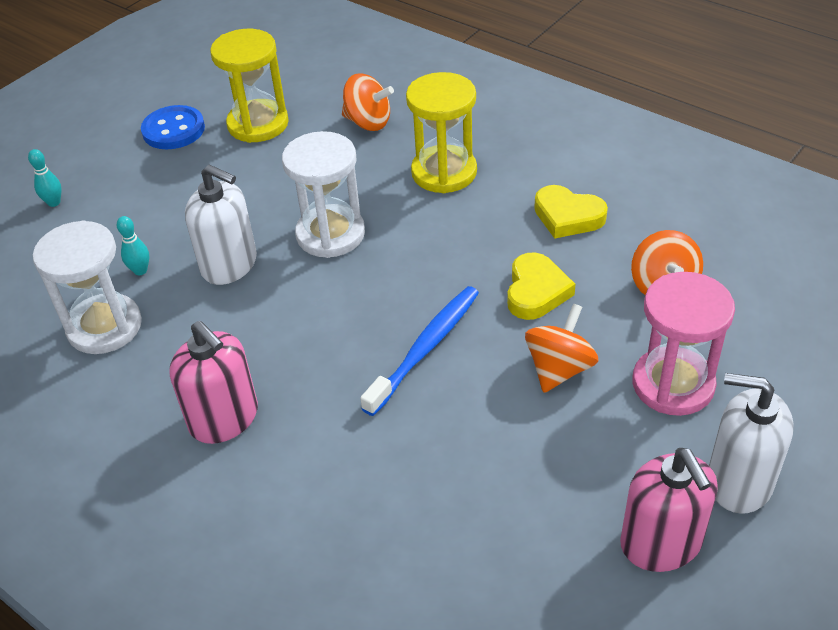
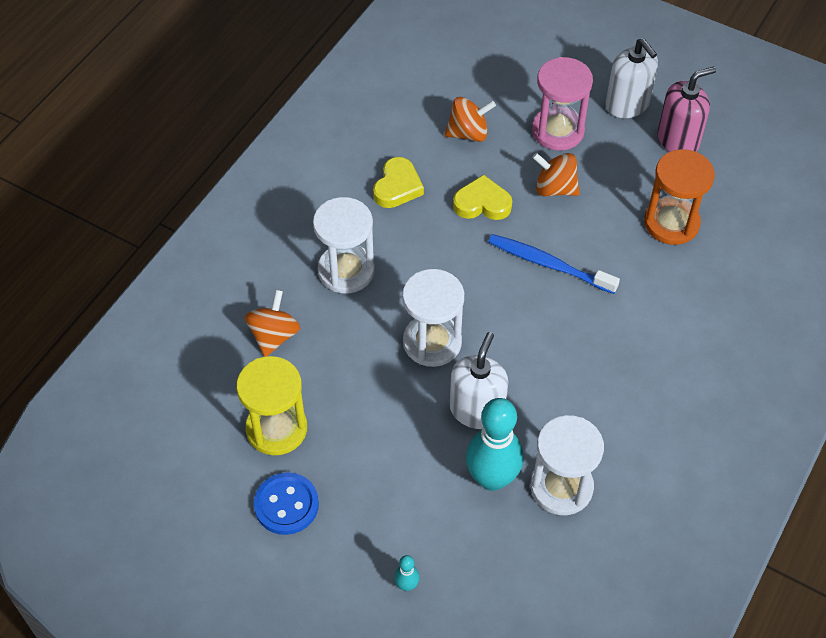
camera: 100 degrees left, 10 degrees up
turquoise bowling pin [117,216,149,275] -> turquoise bowling pin [466,398,523,491], size x2.36
pink soap dispenser [169,321,258,444] -> none
yellow hourglass [406,72,477,193] -> white hourglass [313,197,375,294]
white soap dispenser [709,373,793,514] -> white soap dispenser turned 45 degrees counterclockwise [605,38,658,118]
none -> orange hourglass [644,149,715,245]

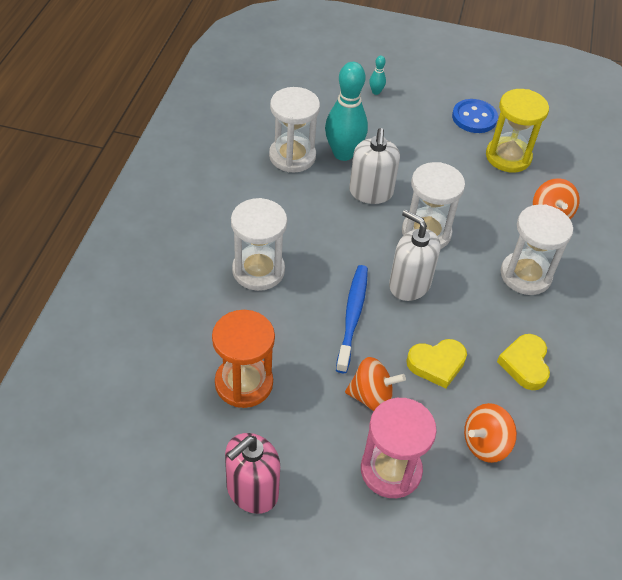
camera: 160 degrees right, 5 degrees down
blue toothbrush [488,234,620,294] -> blue toothbrush turned 90 degrees counterclockwise [336,265,368,373]
white soap dispenser [605,38,658,118] -> white soap dispenser moved to [389,209,440,301]
none -> white hourglass [231,198,287,291]

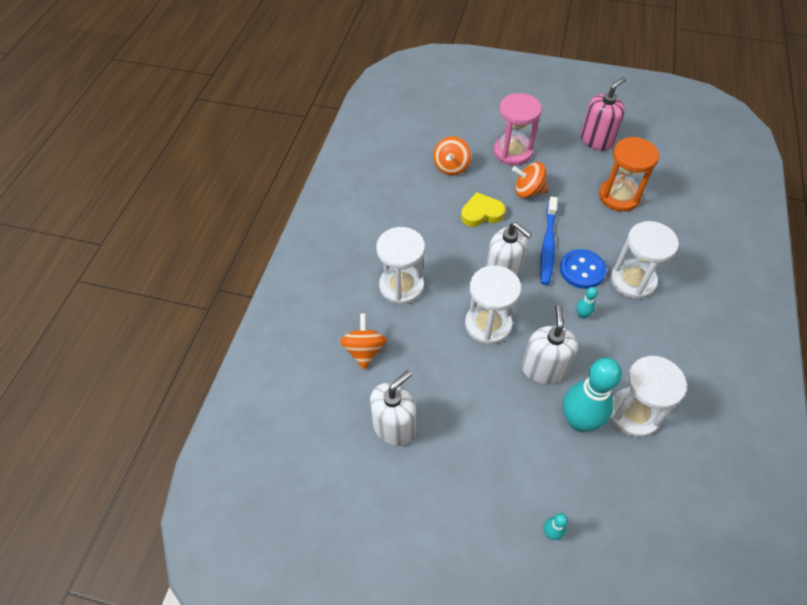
camera: 175 degrees left, 5 degrees up
blue button [452,99,498,133] -> blue button moved to [560,249,607,289]
orange spinning top [464,403,517,463] -> orange spinning top turned 135 degrees clockwise [433,136,471,175]
yellow hourglass [486,89,549,173] -> white soap dispenser [370,370,416,446]
yellow heart [497,334,550,390] -> none
none -> turquoise bowling pin [577,287,598,319]

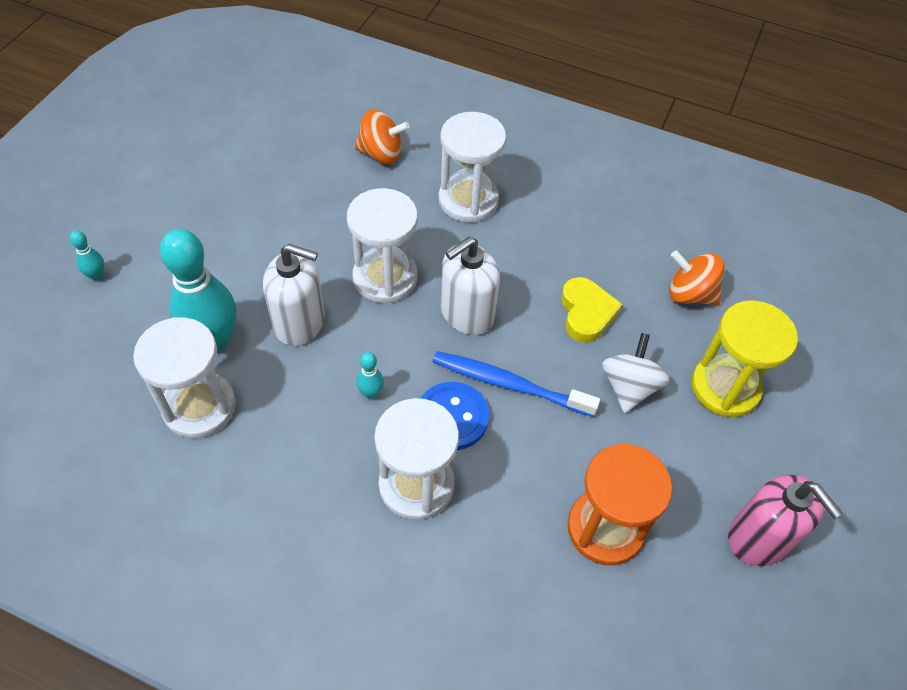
camera: 95 degrees right, 0 degrees up
white soap dispenser [370,370,416,446] -> none
pink hourglass [494,93,542,165] -> yellow hourglass [691,300,798,417]
orange spinning top [512,162,548,198] -> white spinning top [602,333,669,413]

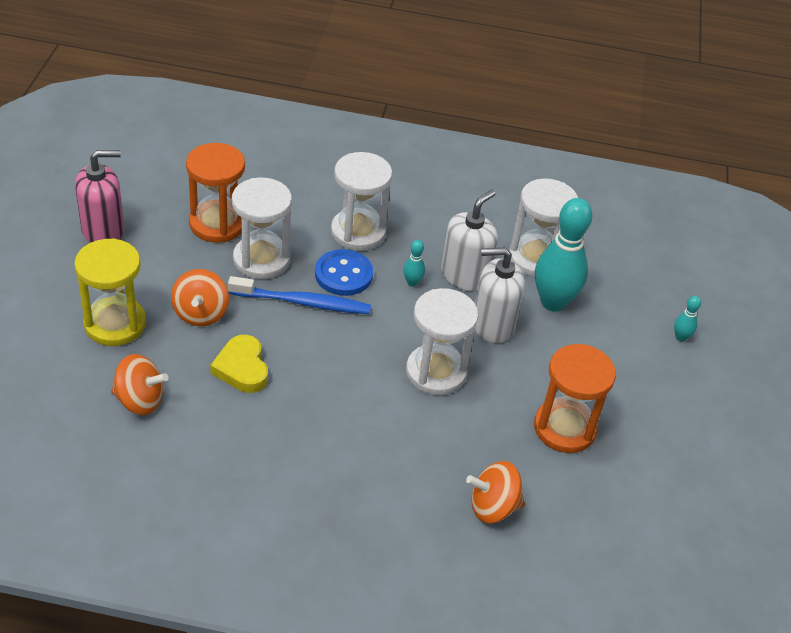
camera: 165 degrees right, 10 degrees down
white hourglass [438,112,506,223] -> white hourglass moved to [232,177,292,279]
white soap dispenser [441,237,500,335] -> white soap dispenser moved to [441,190,498,292]
white spinning top [602,333,669,413] -> orange spinning top [171,269,229,326]
pink soap dispenser [728,475,842,566] -> pink soap dispenser turned 120 degrees clockwise [75,150,124,243]
none -> orange hourglass [534,344,616,453]

